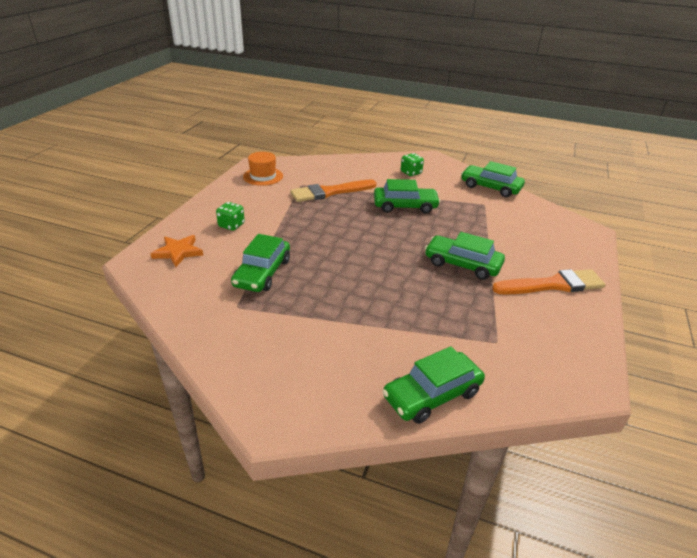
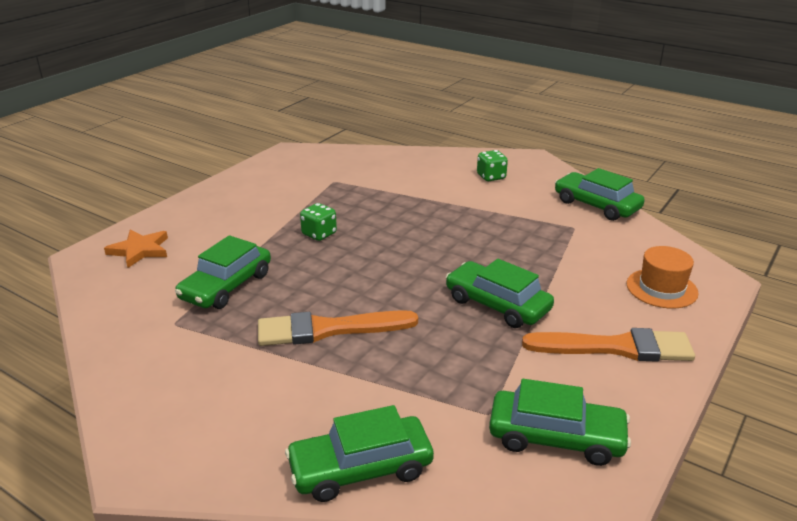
camera: 15 degrees right, 5 degrees down
green dice [216,202,245,231] -> green dice moved to [300,203,337,241]
orange hat [243,152,283,186] -> orange hat moved to [627,246,698,309]
orange brush [291,180,377,202] -> orange brush moved to [258,310,418,346]
green car [374,179,440,214] -> green car moved to [489,379,631,466]

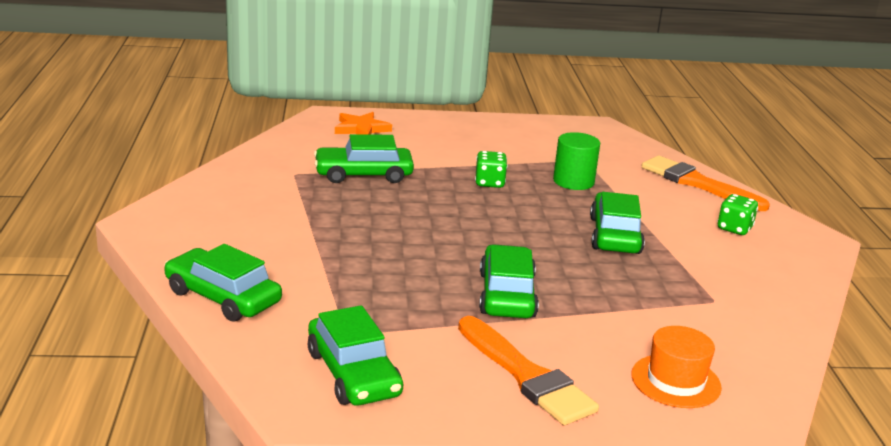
camera: 50 degrees right, 5 degrees down
orange brush [258,310,418,346] -> orange brush moved to [642,156,770,211]
green car [555,168,645,221] -> green car moved to [590,192,645,254]
none -> green cylinder [553,132,600,190]

